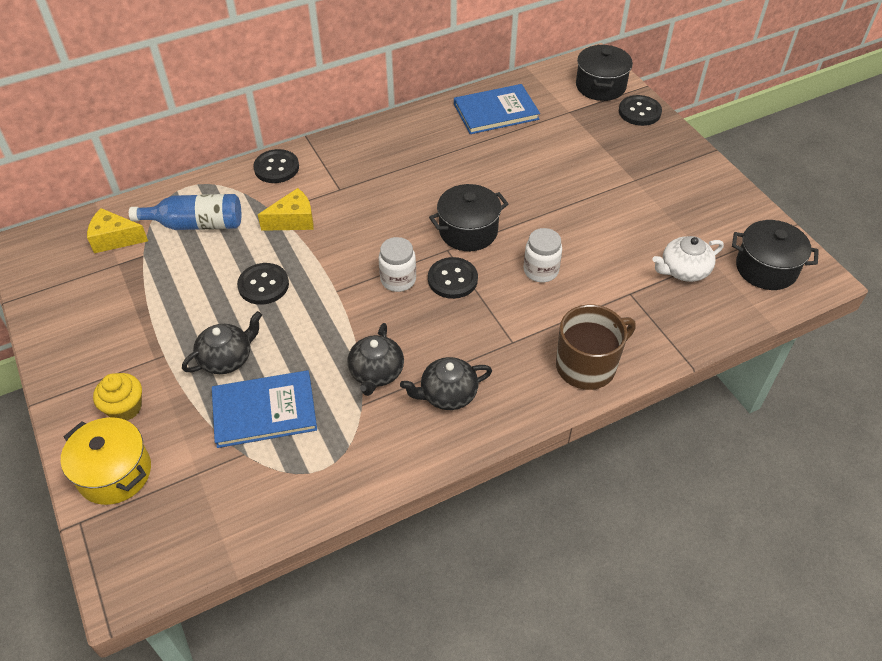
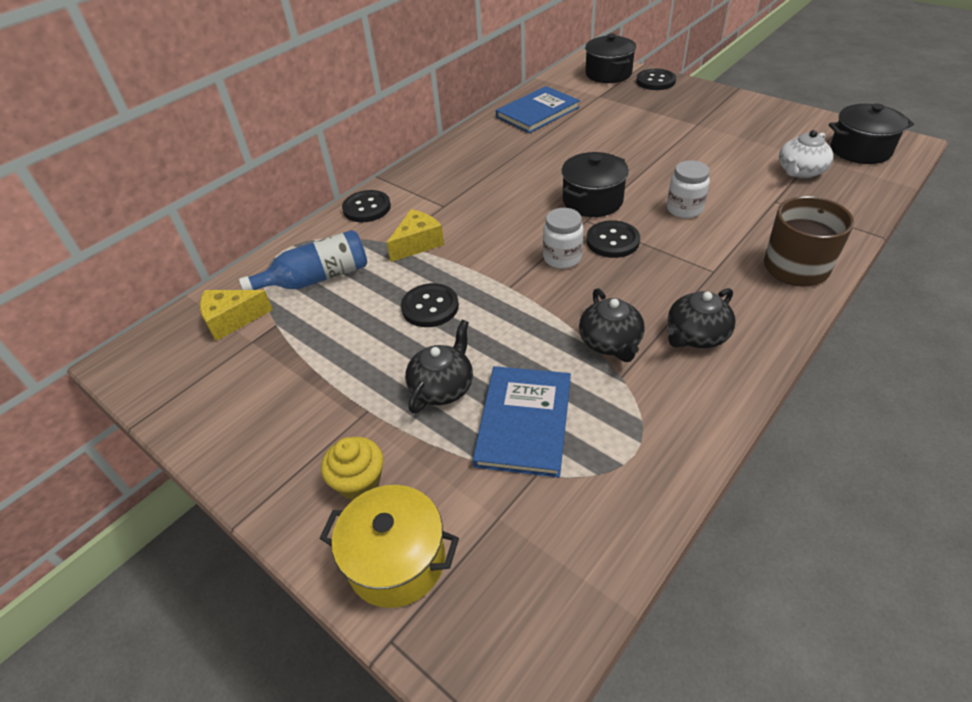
camera: 20 degrees left, 5 degrees down
blue book [212,370,317,448] -> blue book turned 45 degrees counterclockwise [473,366,571,477]

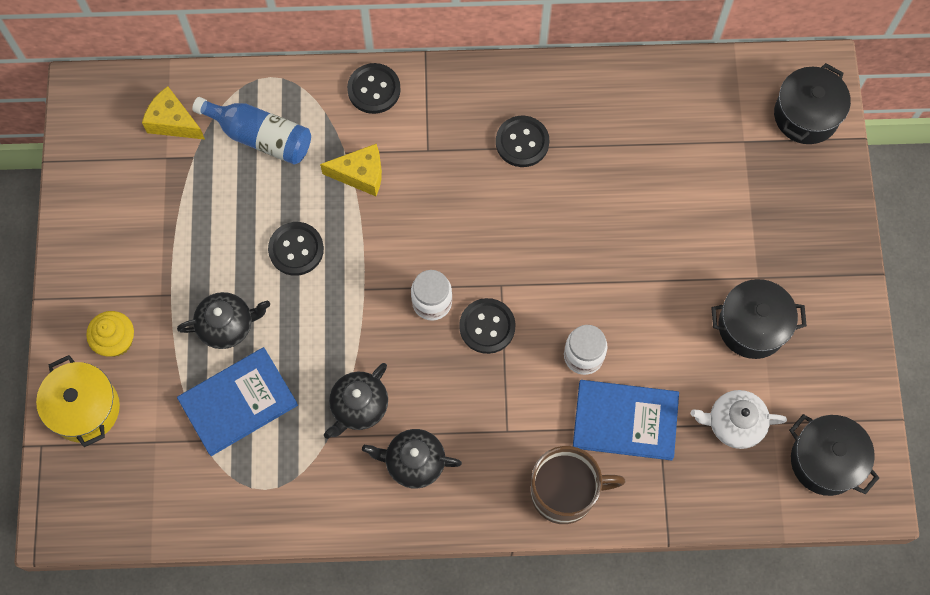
camera: 45 degrees right, 25 degrees up
blue book [496,86,580,133] -> blue book moved to [573,380,679,461]
black pot [562,152,629,217] -> black pot moved to [711,279,807,359]
black button [636,69,676,90] -> black button moved to [496,116,549,167]

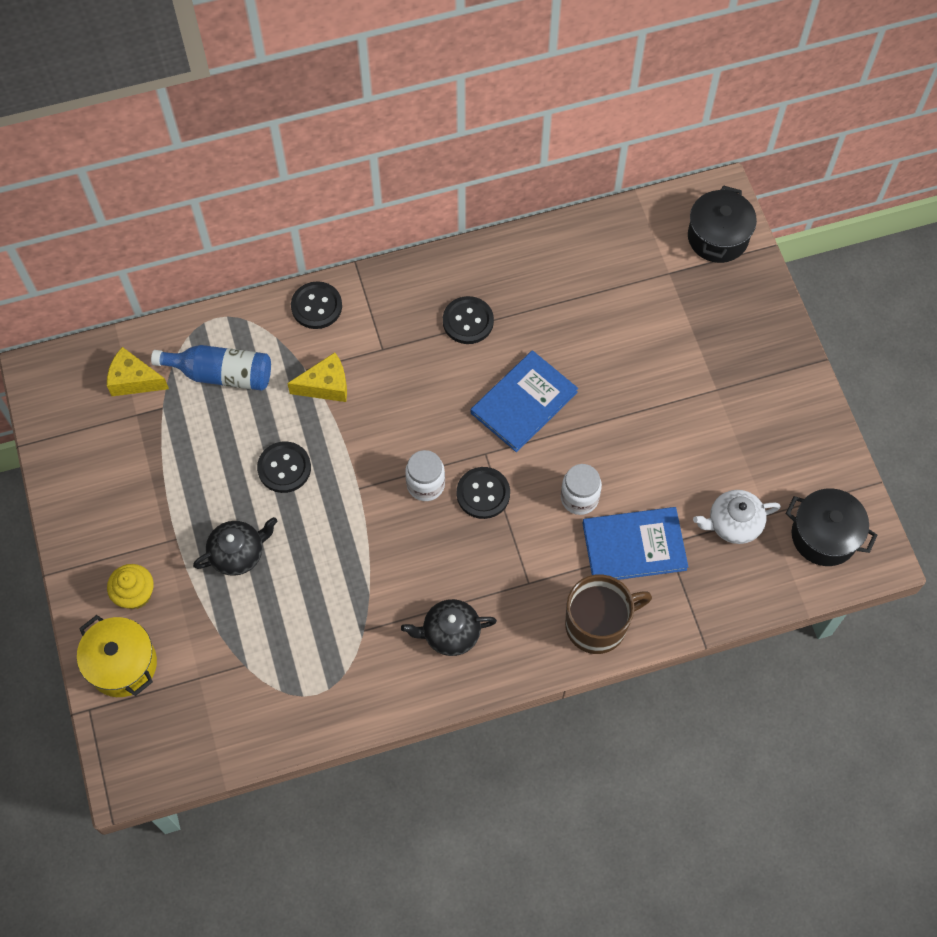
camera: 15 degrees left, 5 degrees down
blue book [177,347,298,456] -> blue book moved to [471,350,578,452]
black teapot [324,363,388,439] -> none
black pot [711,279,807,359] -> none

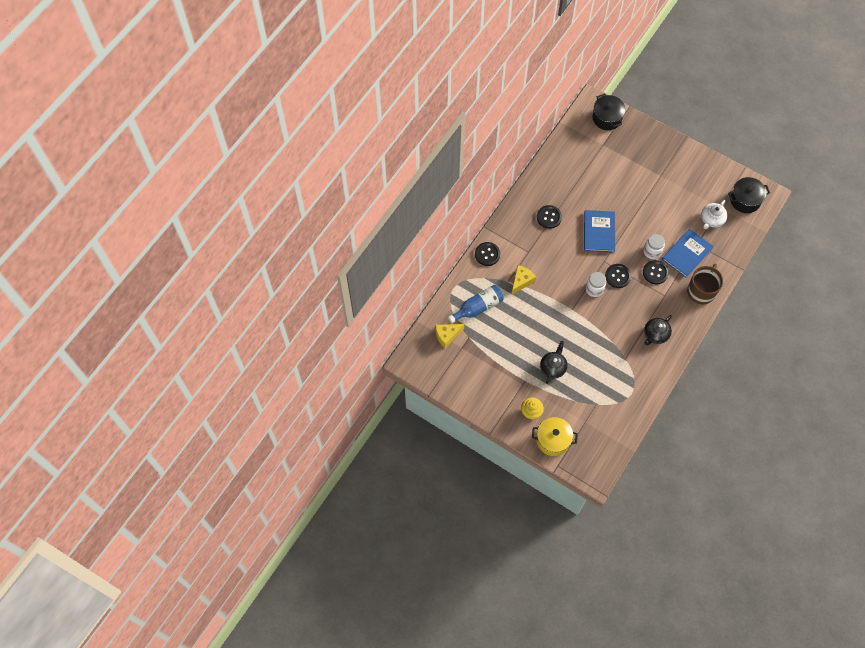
camera: 40 degrees left, 0 degrees up
black button [257,442,311,493] -> black button moved to [643,260,669,284]

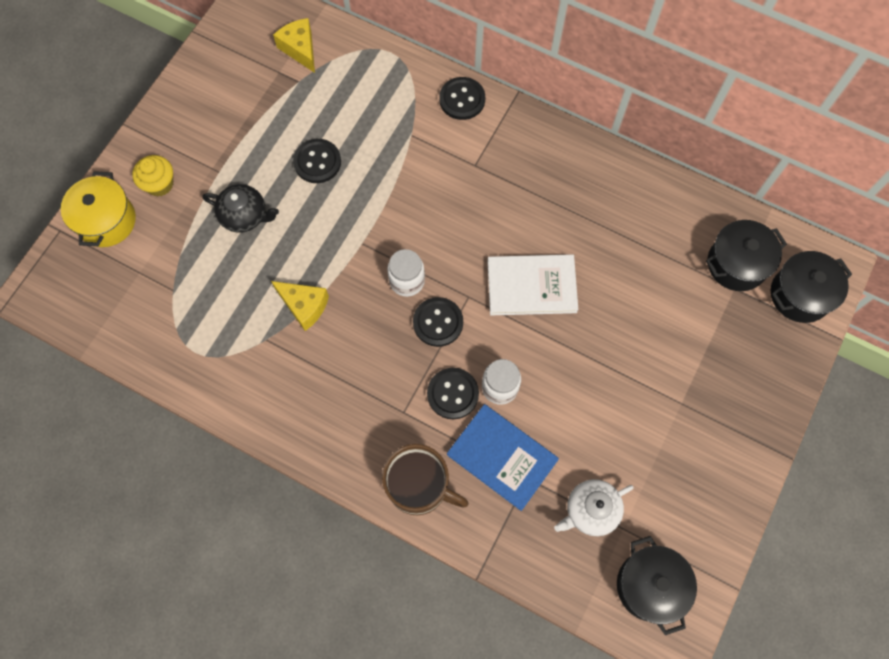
camera: 85 degrees right, 5 degrees up
blue bottle [448,285,504,323] -> none
yellow cheese [512,265,536,295] -> yellow cheese moved to [271,281,329,331]
black button [537,205,562,229] -> black button moved to [293,139,341,183]
blue book [584,210,615,253] -> white book [488,254,578,315]
black teapot [644,315,672,345] -> none
white teapot [701,200,728,229] -> white teapot turned 60 degrees counterclockwise [554,479,634,536]
none -> black pot [706,220,787,291]

